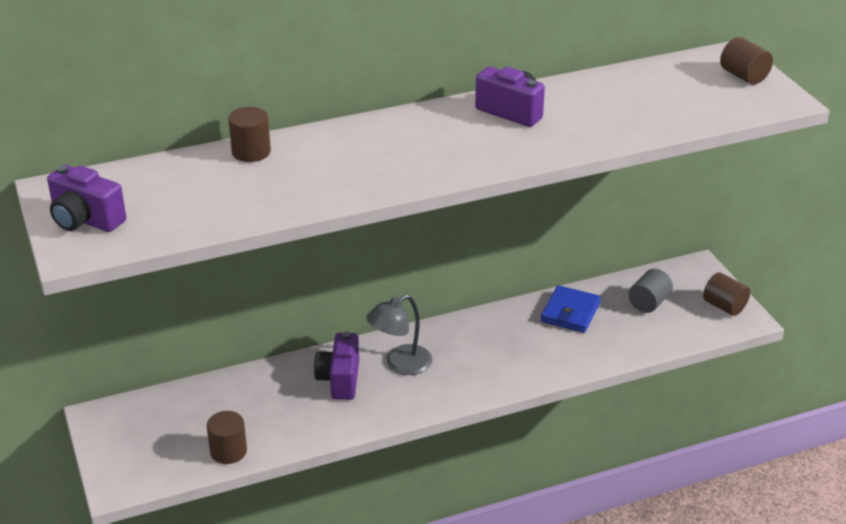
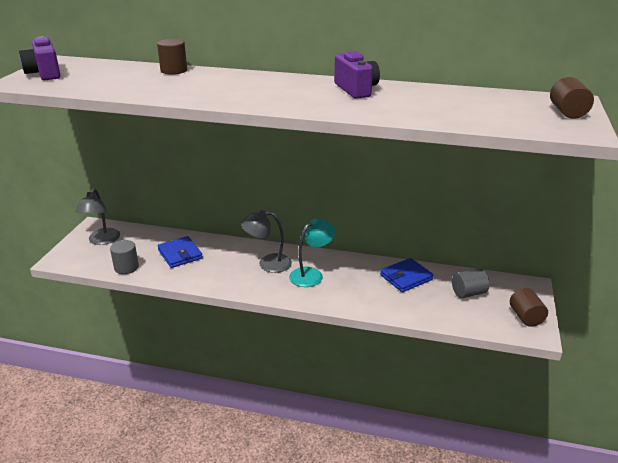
camera: 35 degrees right, 5 degrees down
brown cylinder [207,411,247,464] -> grey cylinder [110,240,139,274]
purple camera [314,332,359,400] -> none
none -> grey lamp [75,189,120,245]
none -> blue wallet [157,236,203,268]
none -> turquoise lamp [289,218,336,287]

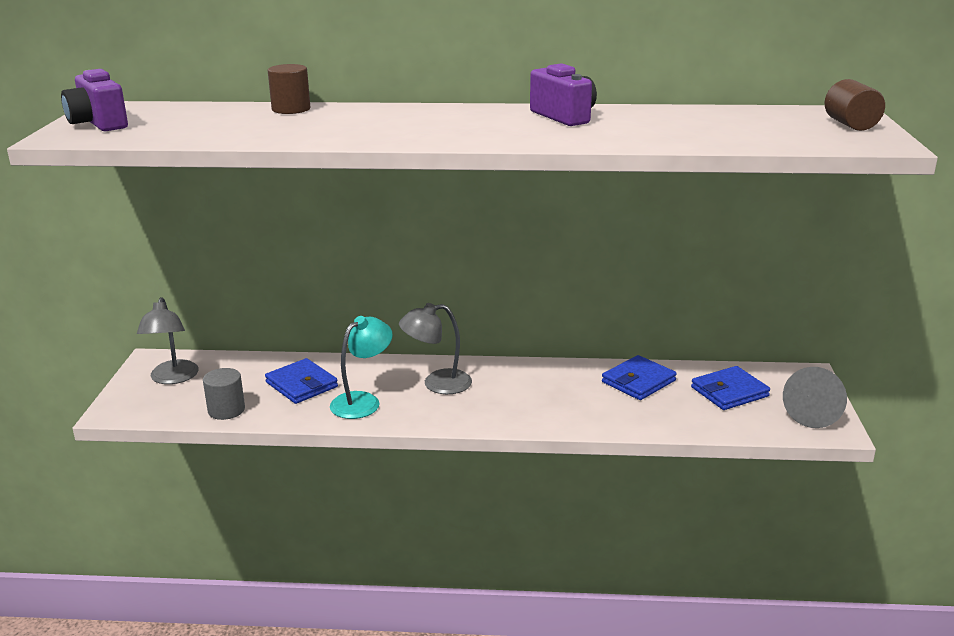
camera: 10 degrees left, 5 degrees down
turquoise lamp [289,218,336,287] -> turquoise lamp moved to [330,316,392,419]
grey cylinder [452,268,489,298] -> blue wallet [691,366,770,410]
brown cylinder [510,288,548,327] -> grey cone [783,367,847,428]

